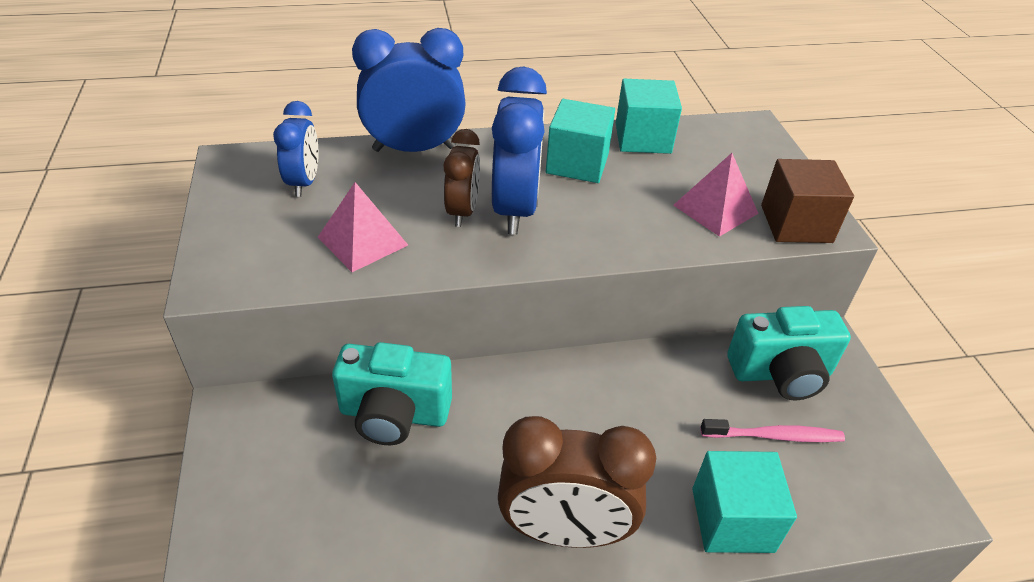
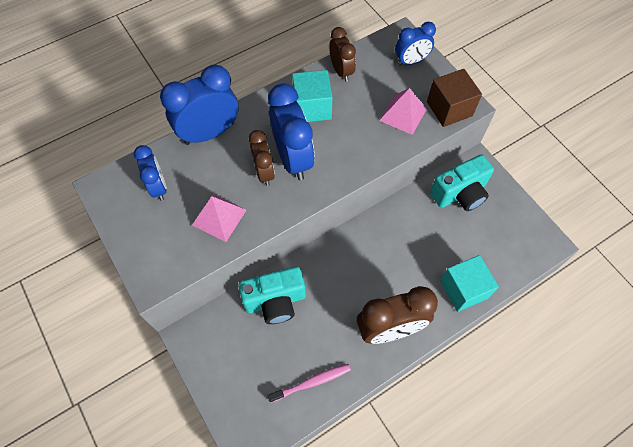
camera: 20 degrees left, 20 degrees up
turquoise cube [616,79,682,154] -> brown clock [329,27,356,82]
pink toothbrush [700,419,845,442] -> pink toothbrush moved to [267,364,351,403]
none -> blue clock [395,22,436,66]

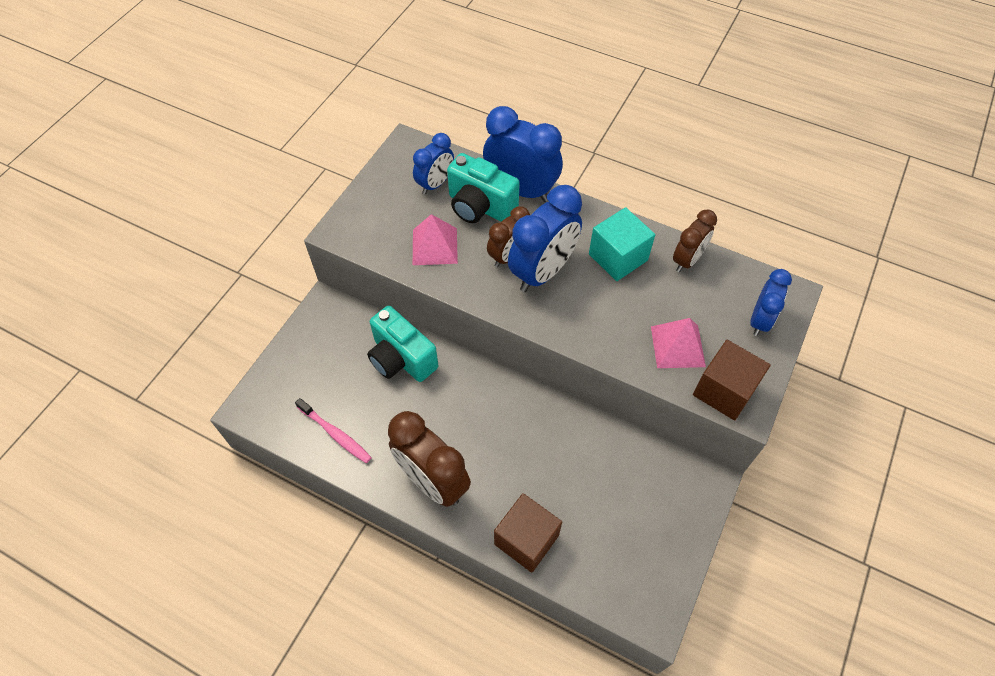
camera: 60 degrees right, 5 degrees down
blue clock [395,22,436,66] -> blue clock turned 105 degrees counterclockwise [750,269,792,336]
turquoise camera [430,154,494,211] -> turquoise camera moved to [447,153,520,223]
turquoise cube [440,255,499,312] -> brown cube [494,493,562,573]

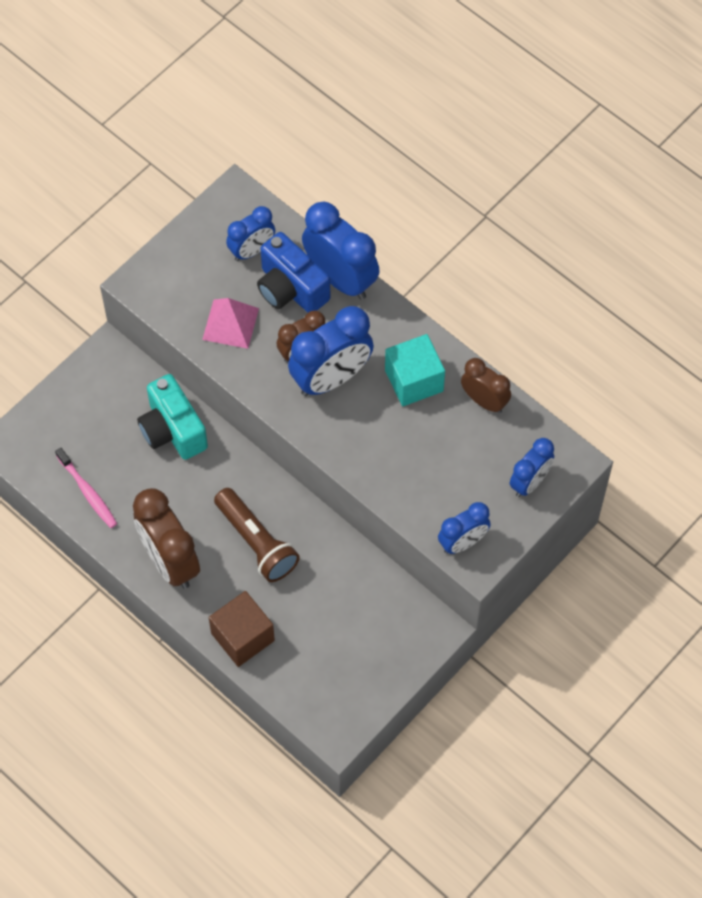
camera: 15 degrees right, 5 degrees up
turquoise camera [447,153,520,223] -> blue camera [257,232,330,313]
pink pyramid [651,318,706,368] -> none
brown clock [673,210,717,272] -> brown clock turned 105 degrees counterclockwise [461,358,511,413]
brown cube [693,340,771,420] -> blue clock [438,502,491,554]
none -> brown flashlight [214,488,300,582]

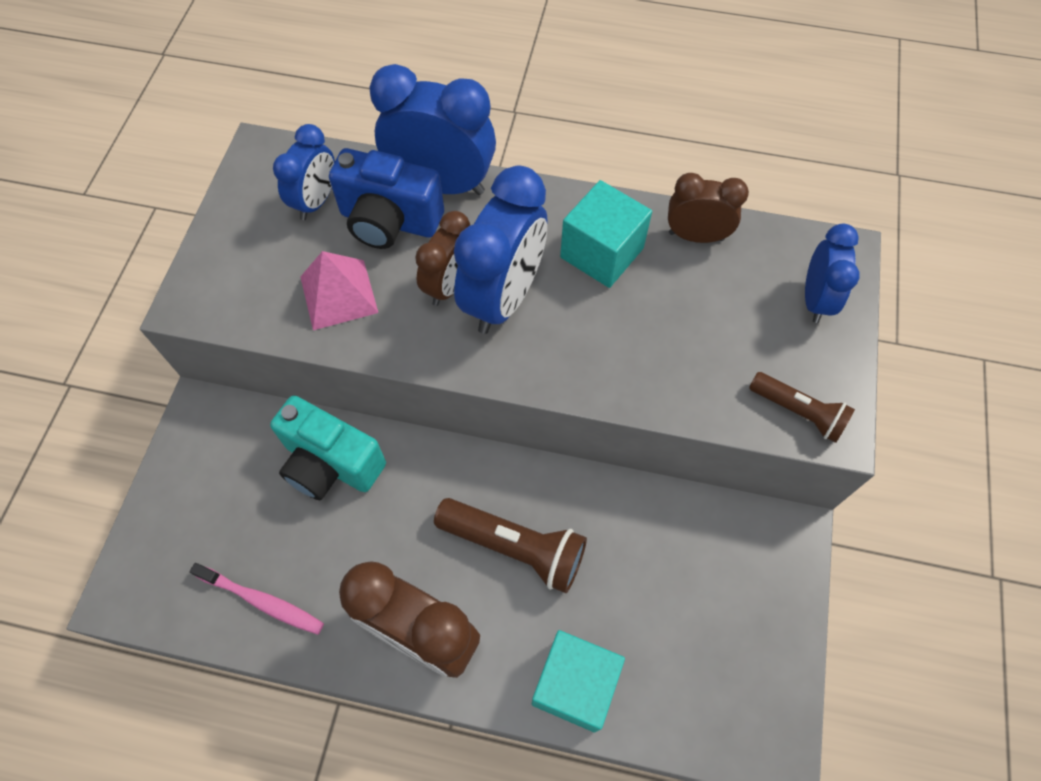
camera: 30 degrees left, 0 degrees up
brown cube [209,591,275,667] -> turquoise cube [532,630,625,732]
blue clock [438,502,491,554] -> brown flashlight [749,372,855,443]

